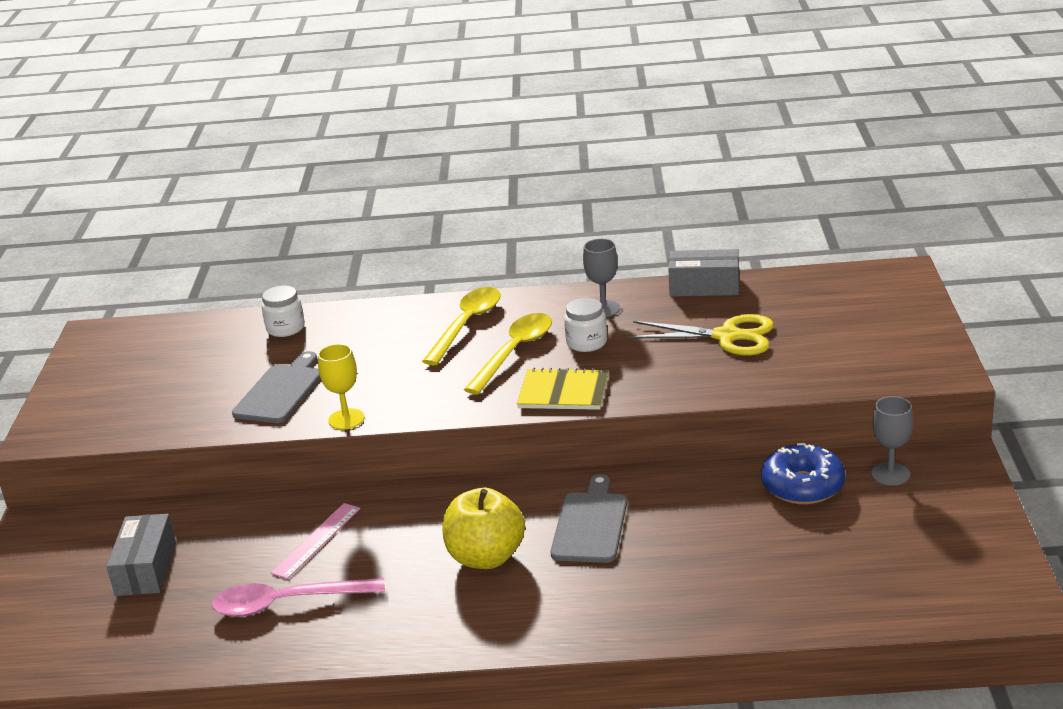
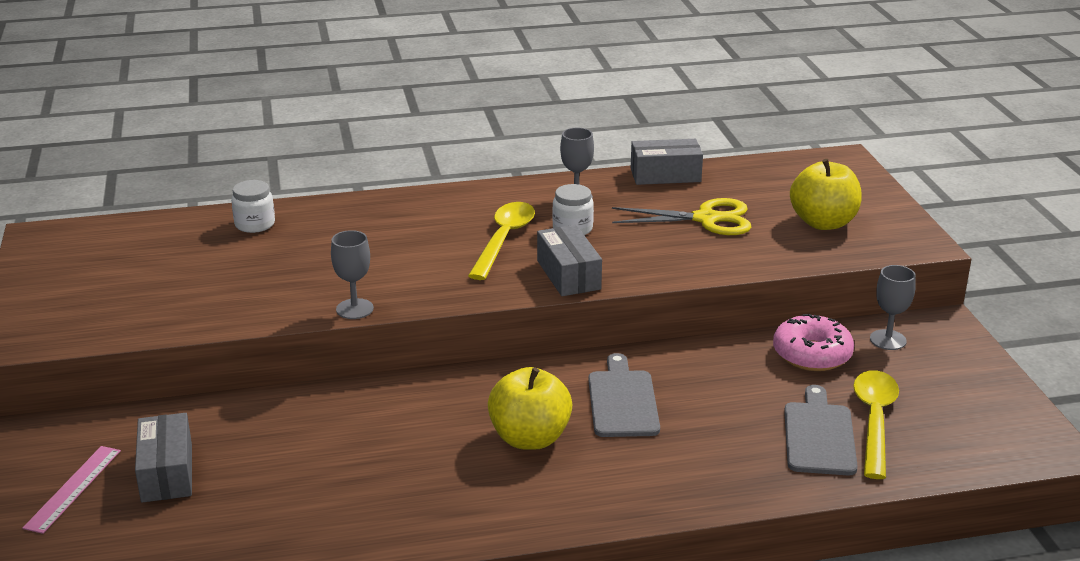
camera: 15 degrees left, 0 degrees up
pink spoon [211,578,385,617] -> none
grey cutting board [232,351,320,423] -> grey cutting board moved to [784,385,858,475]
pink ruler [271,503,361,579] -> pink ruler moved to [22,446,121,534]
yellow goblet [318,344,365,430] -> grey goblet [331,230,374,319]
yellow spoon [422,287,501,365] -> yellow spoon moved to [853,370,899,479]
yellow notebook [517,368,609,410] -> grey box [537,225,602,296]
blue donut [761,443,845,504] -> pink donut [773,314,854,371]
none -> yellow apple [790,159,862,230]

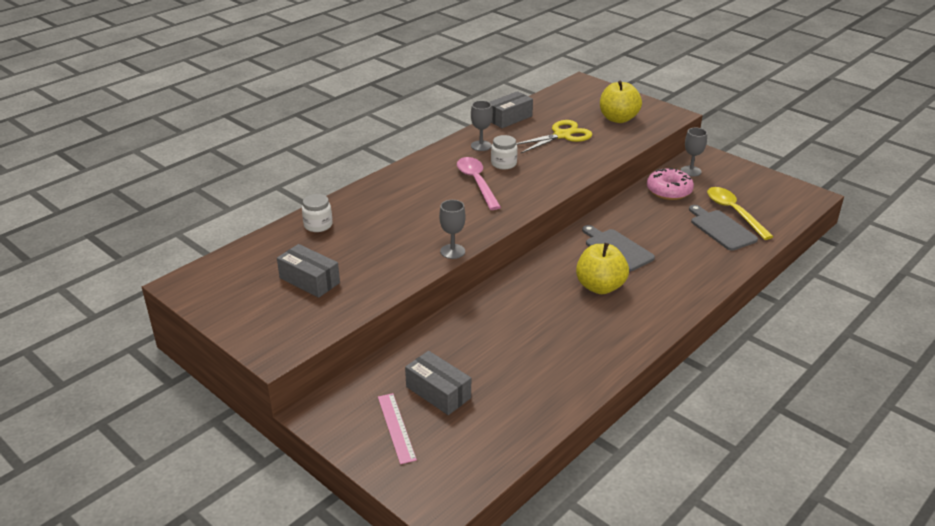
camera: 35 degrees left, 5 degrees up
yellow spoon [468,202,535,280] -> pink spoon [457,157,501,210]
grey box [537,225,602,296] -> grey box moved to [277,244,340,298]

